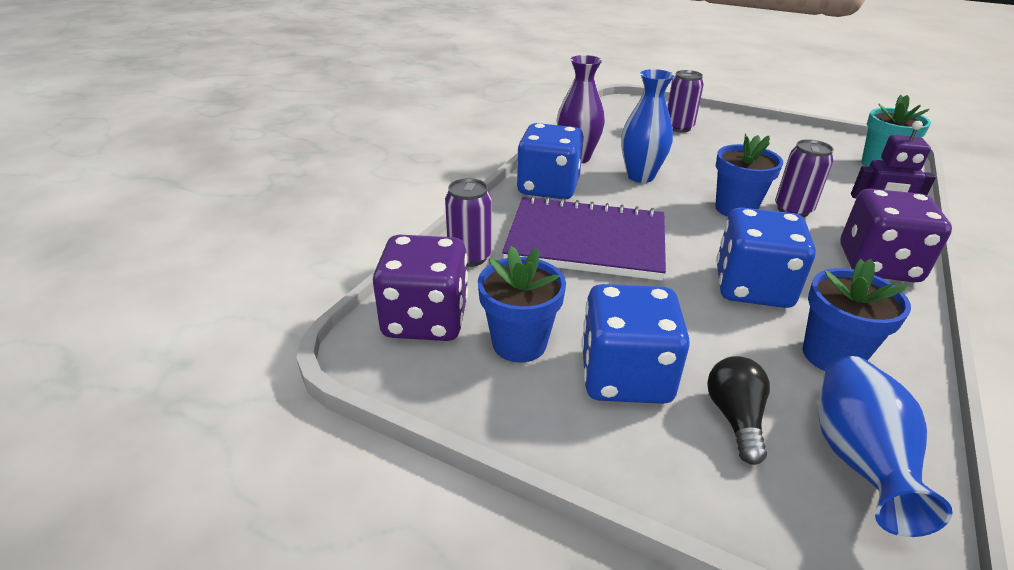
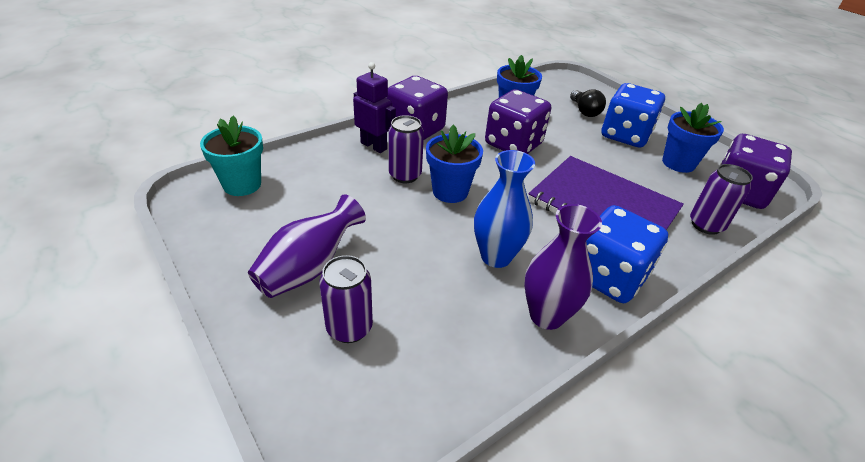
camera: 155 degrees left, 5 degrees up
black light bulb [707,356,770,465] -> black light bulb turned 45 degrees counterclockwise [570,90,606,117]
blue dice [716,207,816,308] -> purple dice [485,89,551,154]
blue vase [818,356,953,537] -> none
none -> purple vase [248,194,366,298]

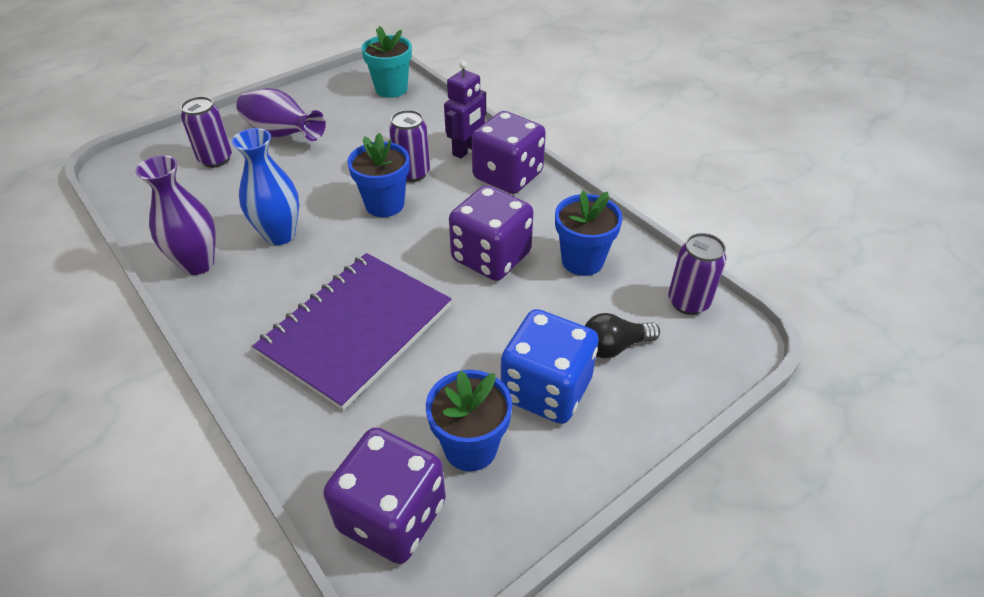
camera: 90 degrees right, 5 degrees up
blue dice [586,205,668,303] -> none
purple can [690,164,753,235] -> purple can moved to [668,233,726,315]

